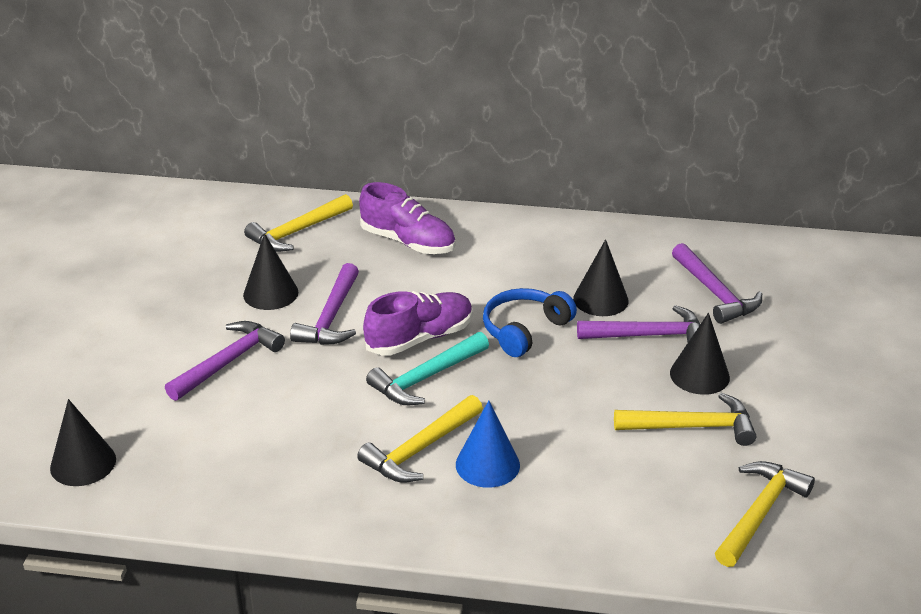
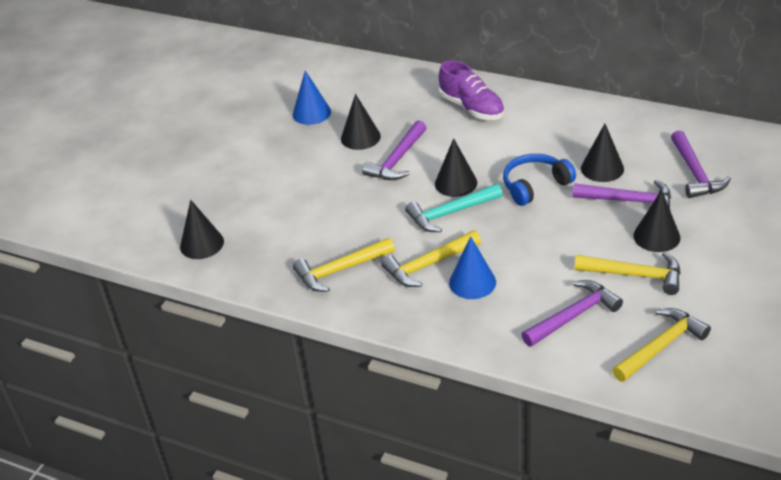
camera: 20 degrees right, 5 degrees up
purple hammer [165,321,285,401] -> purple hammer moved to [521,280,623,347]
yellow hammer [244,194,353,252] -> yellow hammer moved to [293,238,395,292]
purple shoe [363,291,473,355] -> black cone [435,138,477,197]
none -> blue cone [292,70,331,125]

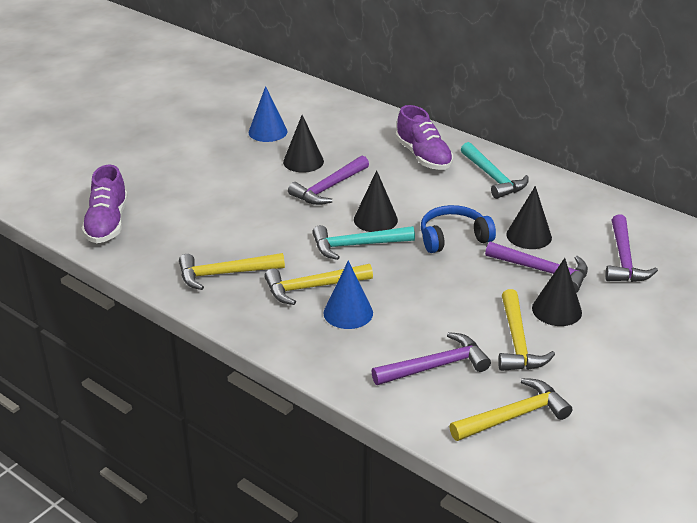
camera: 10 degrees right, 5 degrees down
black cone [180,200,224,259] -> purple shoe [82,165,128,243]
yellow hammer [574,252,681,295] -> yellow hammer turned 60 degrees clockwise [498,289,555,371]
none -> turquoise hammer [461,142,529,199]

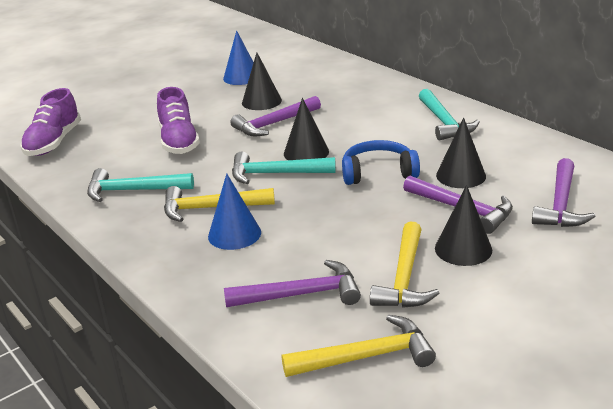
camera: 15 degrees right, 5 degrees down
yellow hammer [179,253,285,290] -> turquoise hammer [87,168,194,202]
purple shoe [396,105,453,170] -> purple shoe moved to [157,87,200,154]

